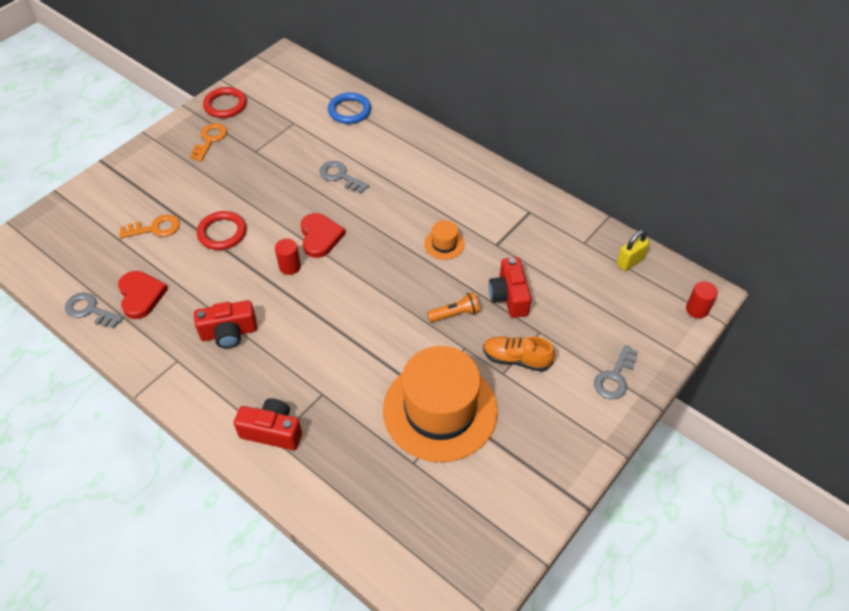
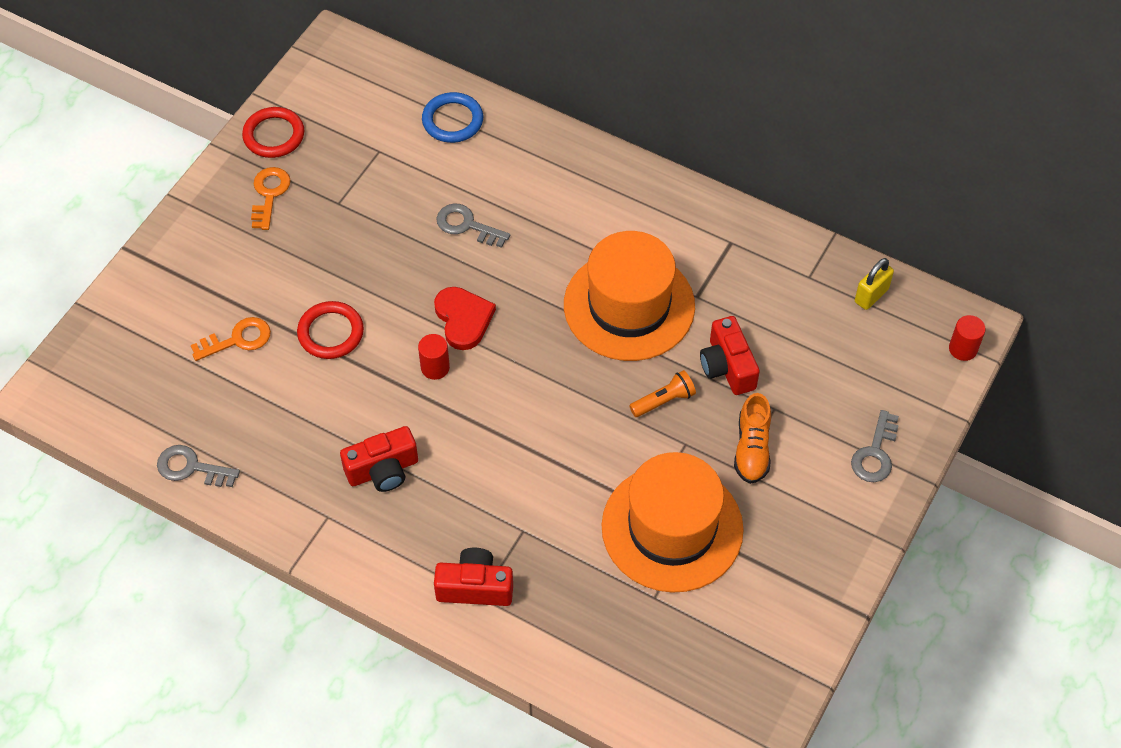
camera: 10 degrees left, 5 degrees up
red heart [118,271,168,319] -> none
orange hat [424,220,465,260] -> orange hat [564,231,695,361], size x2.46
orange shoe [483,336,555,372] -> orange shoe turned 90 degrees counterclockwise [734,393,771,484]

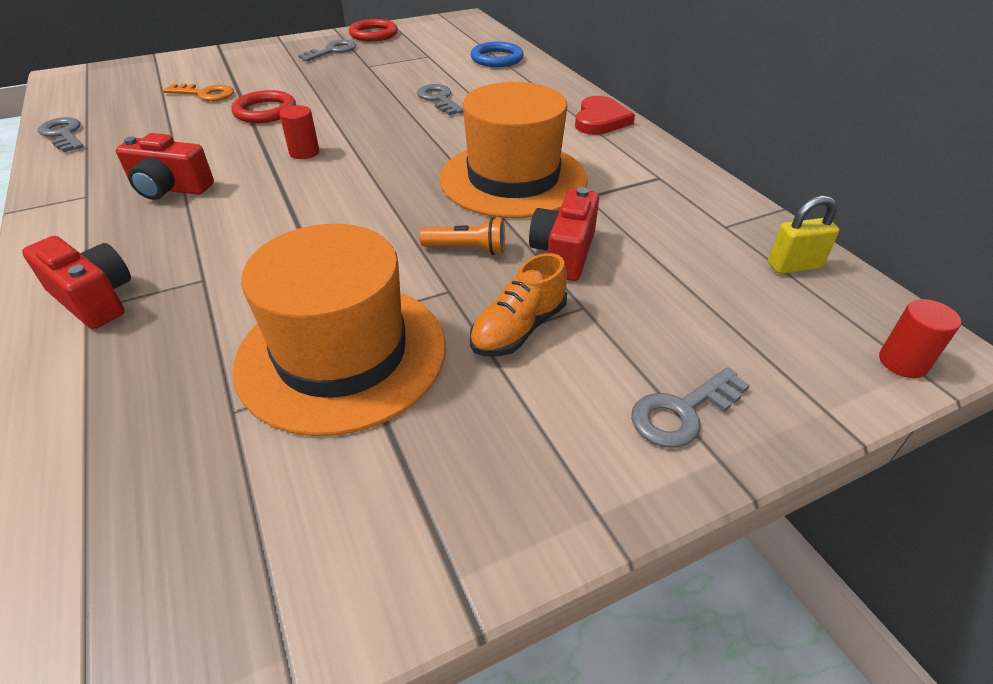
camera: 35 degrees right, 15 degrees down
orange key [251,167,291,230] -> grey key [298,40,356,62]
red heart [434,287,496,350] -> red heart moved to [575,96,635,135]

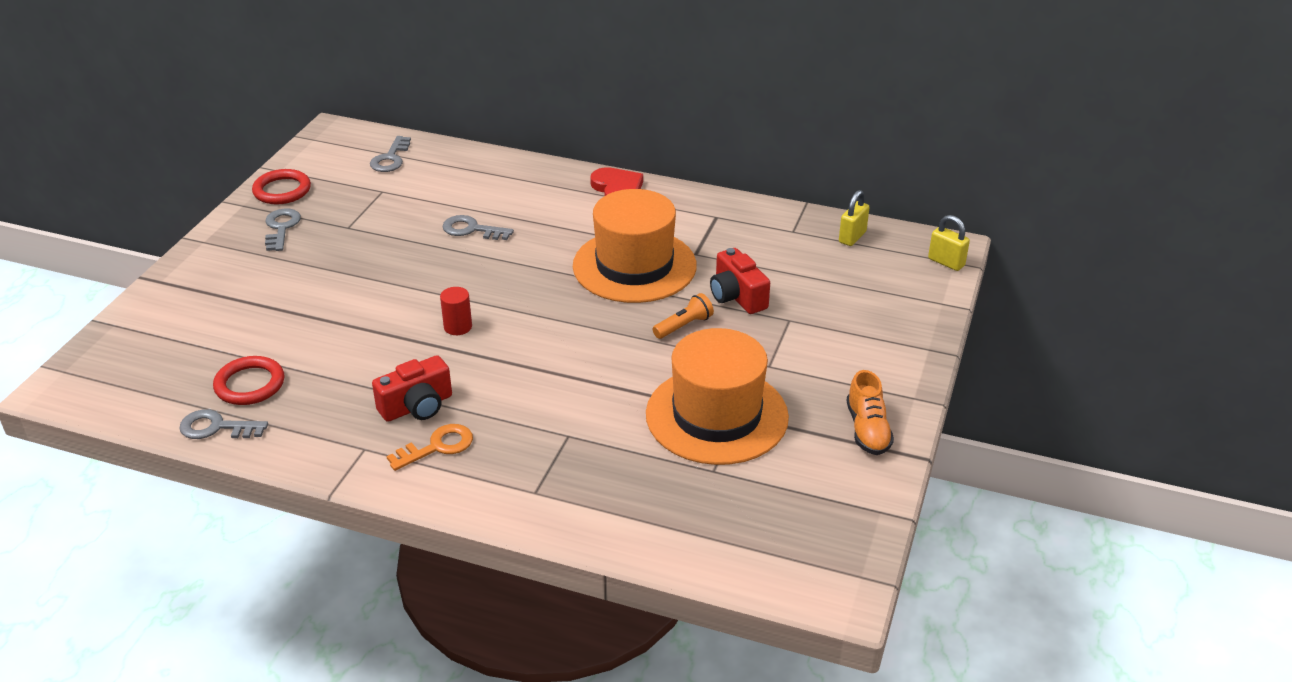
camera: 45 degrees left, 5 degrees down
red camera [22,236,131,329] -> none
orange key [163,84,234,101] -> orange key moved to [387,424,473,471]
red ring [231,90,296,123] -> red ring moved to [213,356,284,405]
orange shoe [470,253,567,356] -> orange shoe moved to [846,370,894,455]
blue ring [471,42,524,67] -> none
grey key [631,367,750,448] -> grey key moved to [370,136,411,172]
red cylinder [879,299,961,378] -> yellow padlock [928,215,970,271]

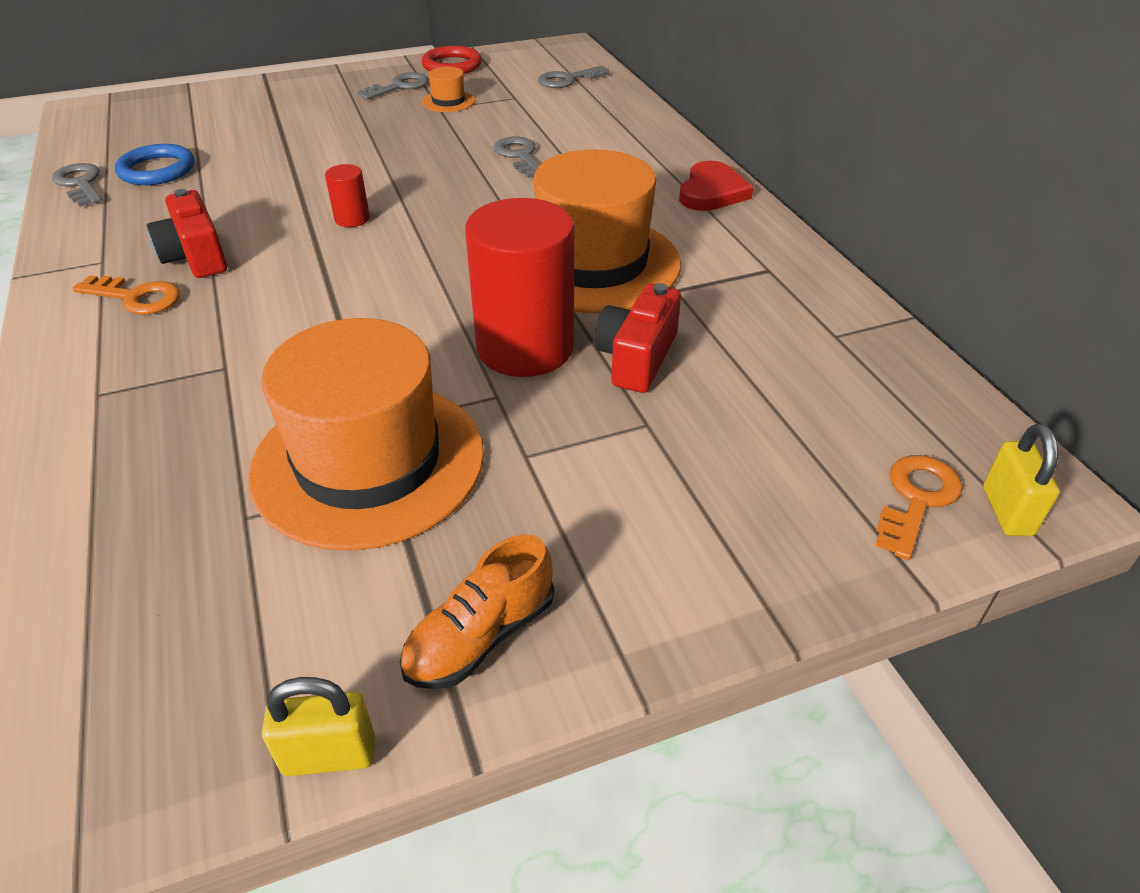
camera: 50 degrees right, 5 degrees up
red ring [213,356,284,405] -> blue ring [115,144,195,185]
red camera [372,355,452,422] -> red camera turned 45 degrees clockwise [147,189,227,278]
orange flashlight [653,293,714,339] -> red cylinder [465,198,574,377]
yellow padlock [839,190,870,246] -> yellow padlock moved to [262,677,375,776]
none -> orange hat [422,67,475,112]
none -> orange key [875,455,963,560]

